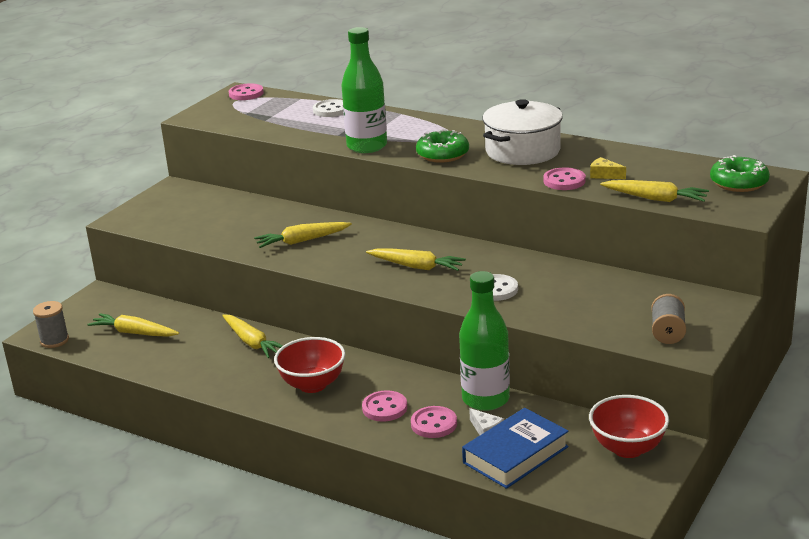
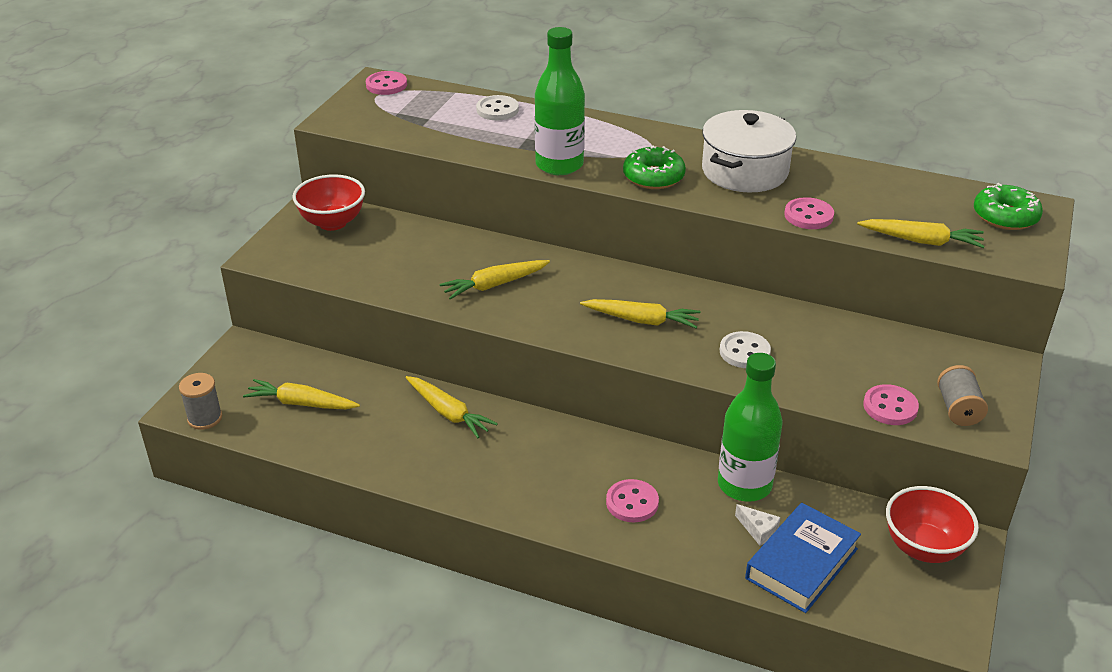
camera: 10 degrees left, 10 degrees up
red bowl [274,337,345,393] -> red bowl moved to [292,174,365,231]
pink button [411,406,457,438] -> pink button moved to [863,384,919,425]
yellow cheese [590,157,626,179] -> none

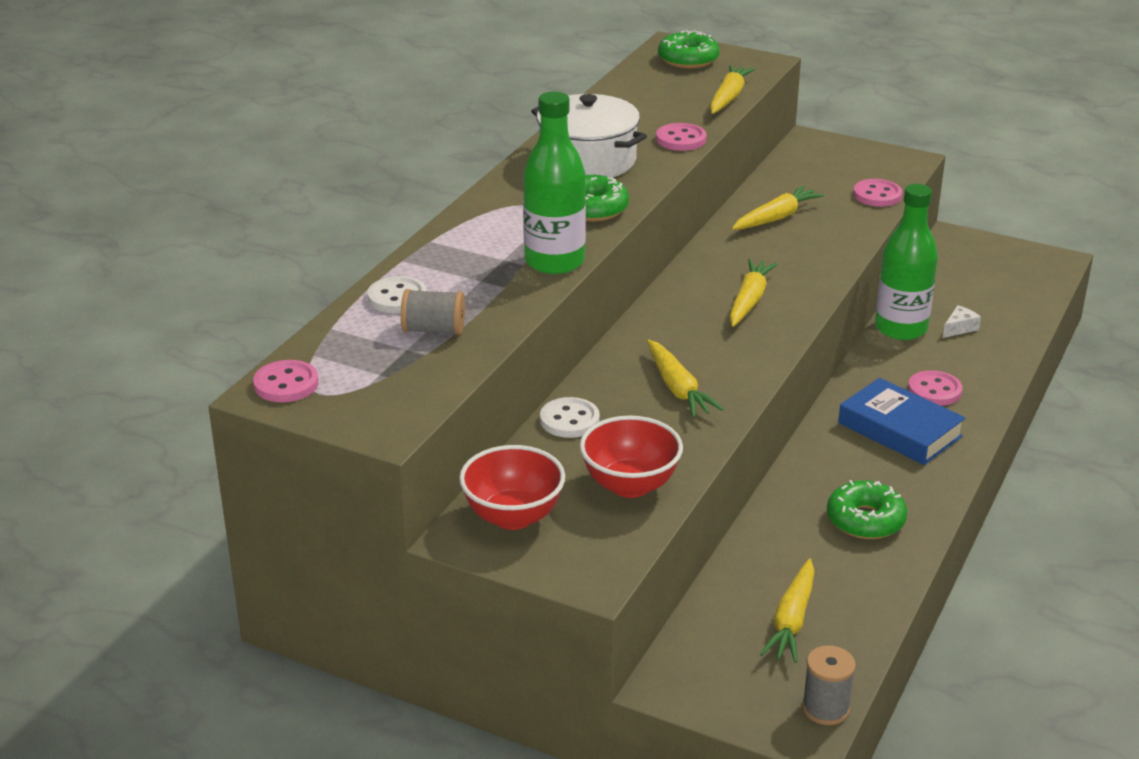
camera: 85 degrees left, 5 degrees down
yellow carrot [405,376,498,438] -> yellow carrot moved to [732,185,825,230]
white button [720,331,771,368] -> white button moved to [540,397,600,438]
blue book [745,503,861,613] -> blue book moved to [838,378,966,465]
red bowl [886,486,979,563] -> red bowl moved to [580,415,683,498]
grey spool [937,365,988,426] -> grey spool moved to [401,289,465,335]
none -> green donut [827,480,907,539]

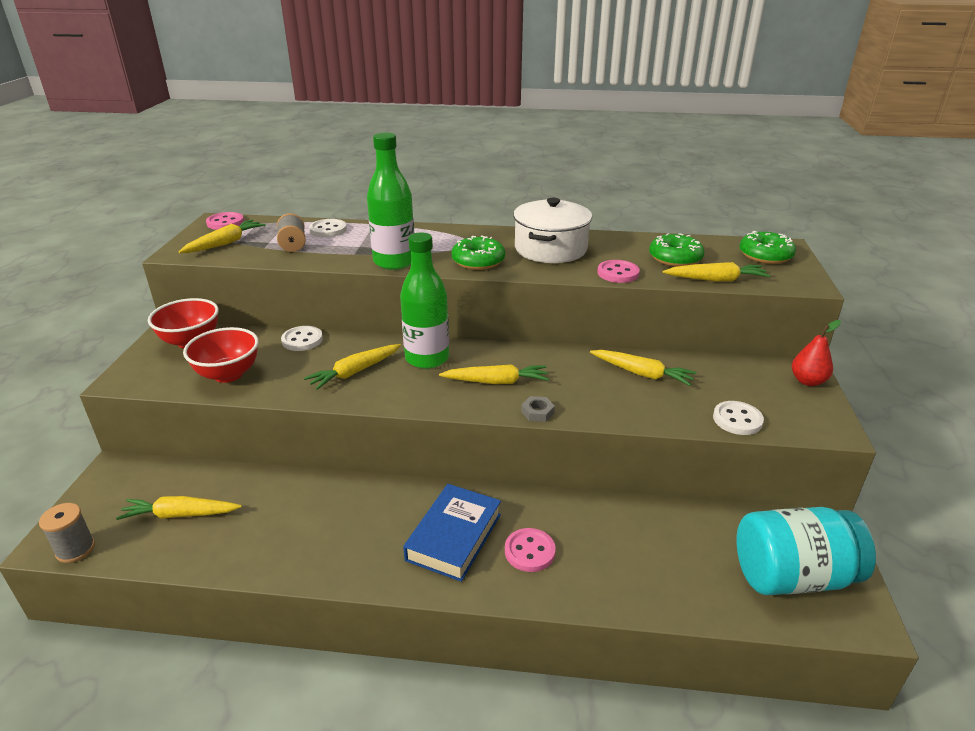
camera: 70 degrees right, 0 degrees up
green donut [827,480,907,539] -> green donut moved to [649,233,705,267]
pink button [853,179,902,207] -> white button [713,401,764,435]
green bottle [875,184,938,340] -> green bottle moved to [400,232,449,369]
white cheese [943,305,981,338] -> none
none -> yellow carrot [179,220,266,253]
none -> grey nut [521,396,555,422]
none -> turquoise jar [736,507,876,595]
none -> red pear [792,320,841,386]

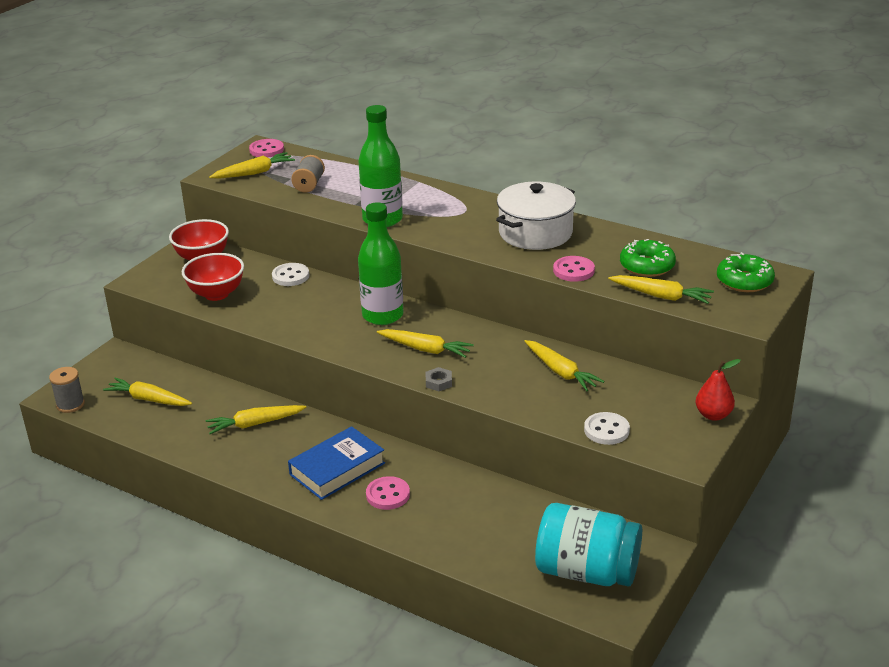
camera: 25 degrees right, 0 degrees up
yellow carrot [304,344,401,390] -> yellow carrot moved to [206,405,307,434]
white button [309,219,347,237] -> none
green donut [452,235,505,270] -> none

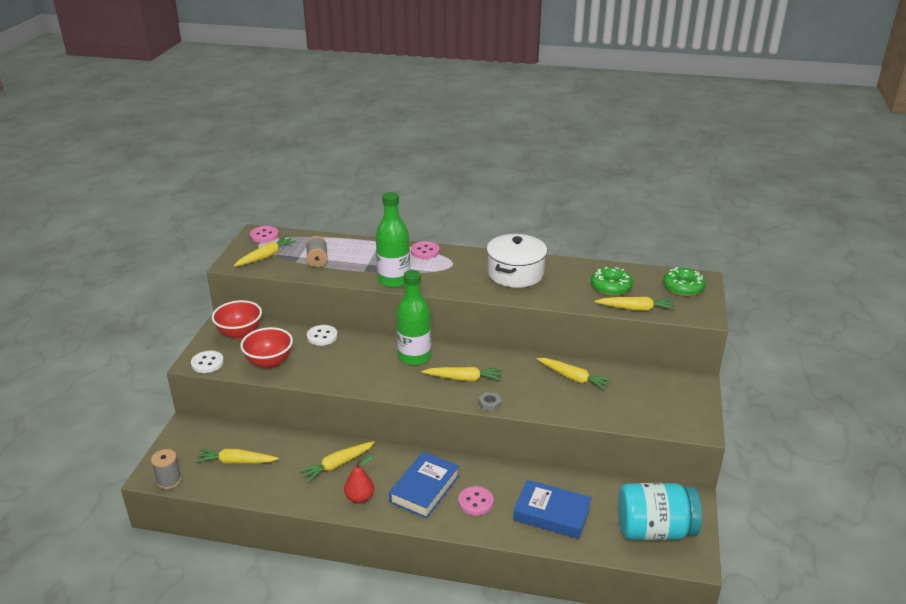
camera: 20 degrees left, 0 degrees up
pink button [553,256,595,282] -> pink button moved to [411,241,440,259]
white button [584,412,630,445] -> white button moved to [191,351,224,373]
red pear [696,359,741,421] -> red pear moved to [344,455,374,503]
none -> blue book [513,480,591,539]

